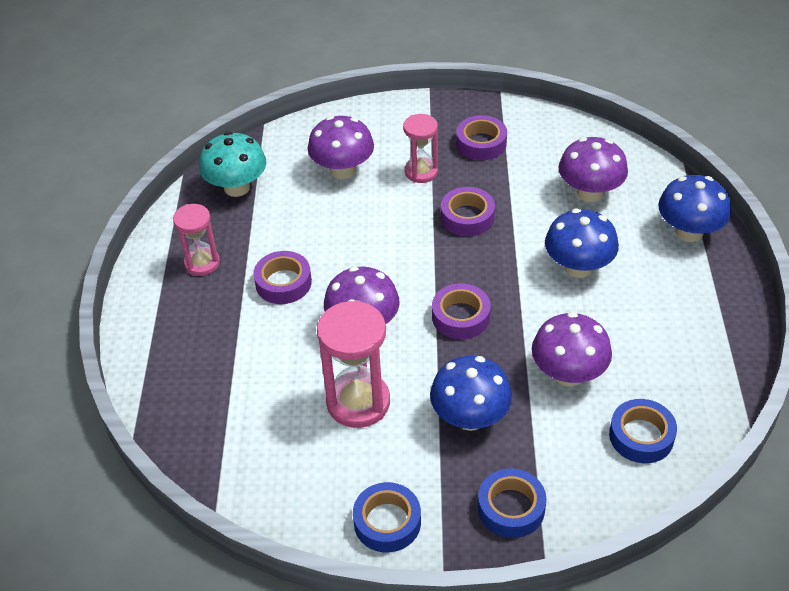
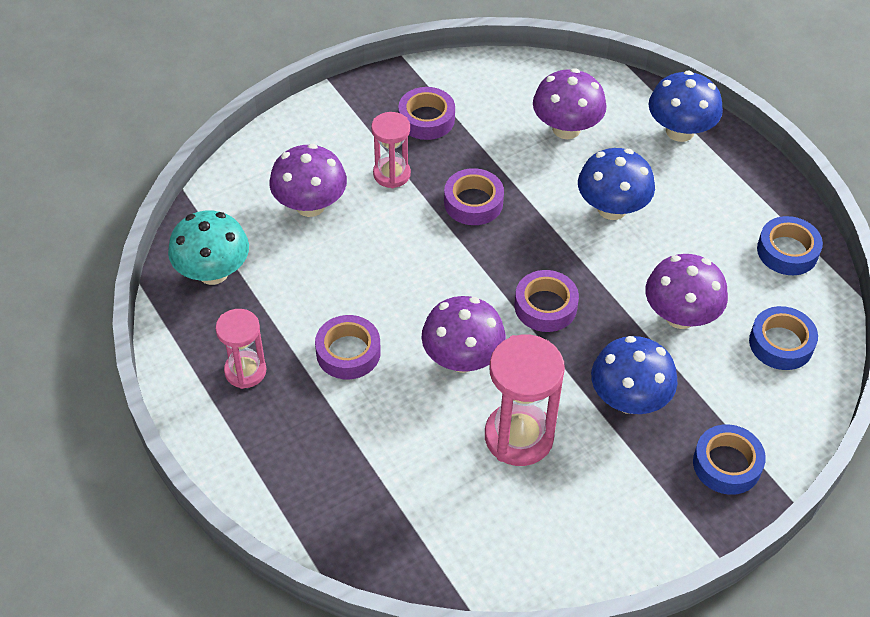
camera: 35 degrees left, 5 degrees up
blue tape [353,482,421,552] -> blue tape moved to [757,216,823,275]

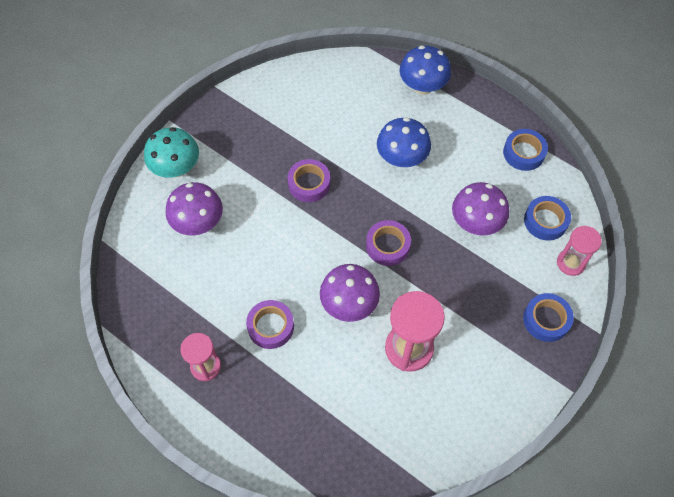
camera: 20 degrees left, 10 degrees up
turquoise mushroom [168,210,249,285] -> turquoise mushroom moved to [144,127,199,178]
pink hourglass [371,112,411,188] -> pink hourglass moved to [557,226,602,276]
purple tape [398,87,455,140] -> none
purple mushroom [533,68,607,139] -> none
blue mushroom [591,336,677,414] -> none

